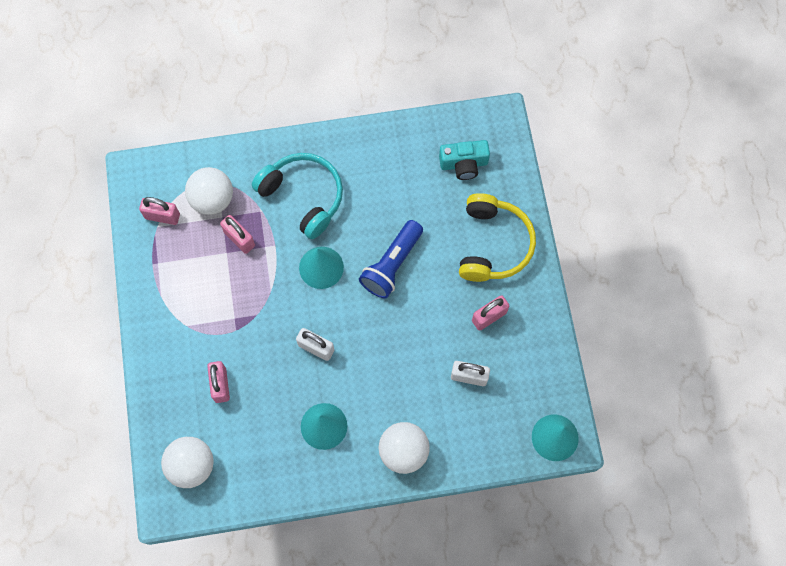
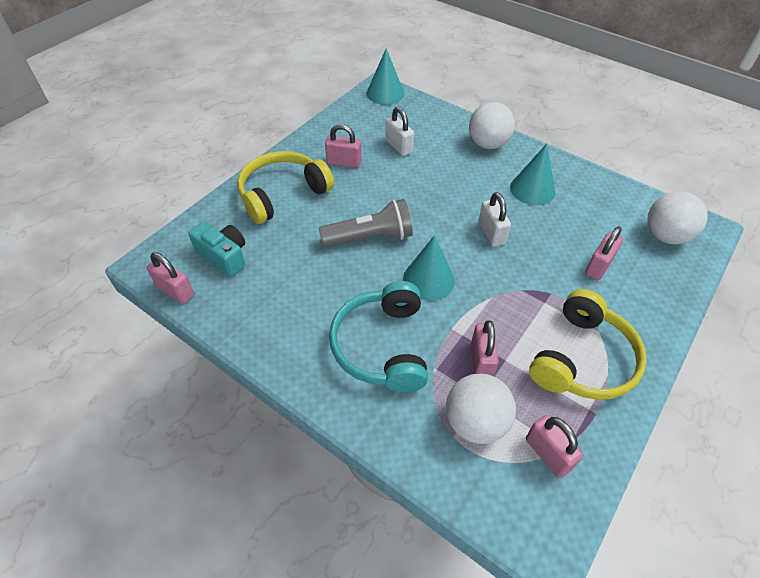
camera: 135 degrees left, 20 degrees down
blue flashlight [359,220,423,299] -> grey flashlight [319,199,413,247]
none -> pink padlock [147,252,194,304]
none -> yellow headphones [529,289,647,400]

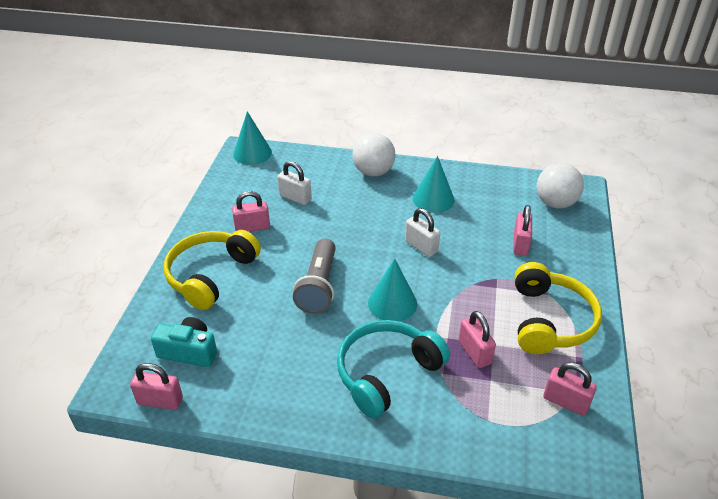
camera: 25 degrees left, 10 degrees down
grey flashlight [319,199,413,247] -> grey flashlight turned 135 degrees clockwise [293,238,336,314]
turquoise headphones [329,281,428,392] -> turquoise headphones turned 75 degrees clockwise [337,320,450,418]
white ball [446,373,516,444] -> none

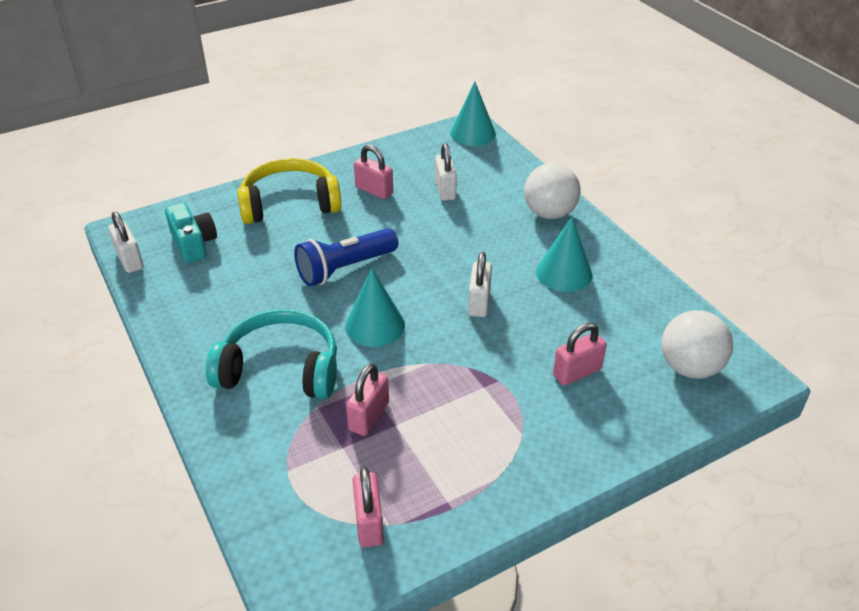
camera: 50 degrees right, 0 degrees up
pink padlock [130,363,183,410] -> white padlock [108,211,143,273]
grey flashlight [293,238,336,314] -> blue flashlight [294,228,398,287]
yellow headphones [515,262,602,354] -> none

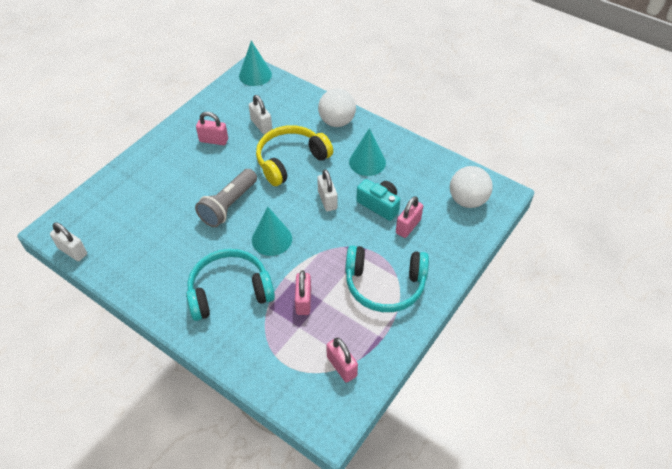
camera: 25 degrees left, 10 degrees up
turquoise camera [165,203,217,263] -> turquoise camera moved to [356,179,400,221]
yellow headphones [237,158,341,224] -> yellow headphones moved to [256,125,333,186]
blue flashlight [294,228,398,287] -> grey flashlight [195,169,257,227]
none -> turquoise headphones [345,246,429,312]

